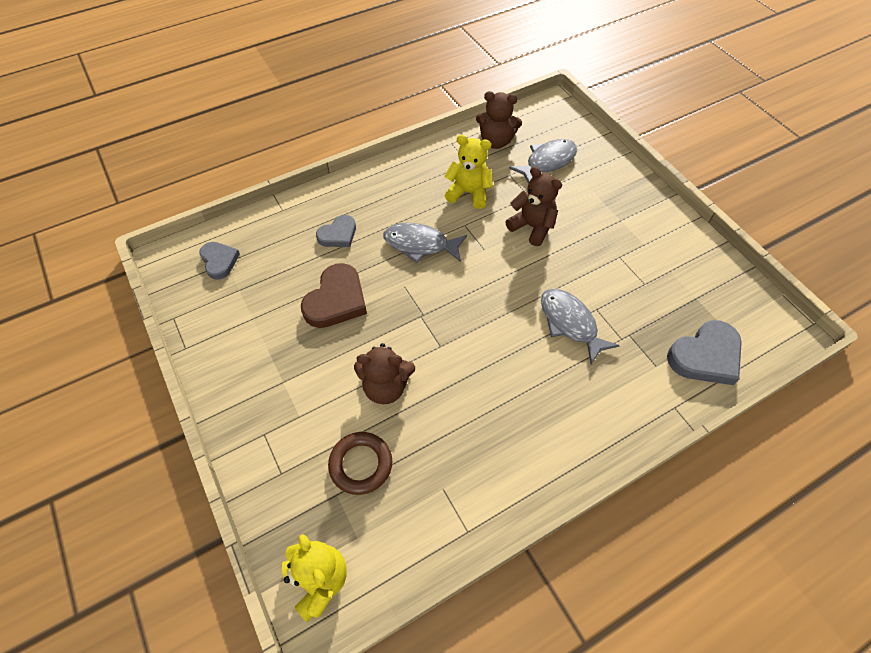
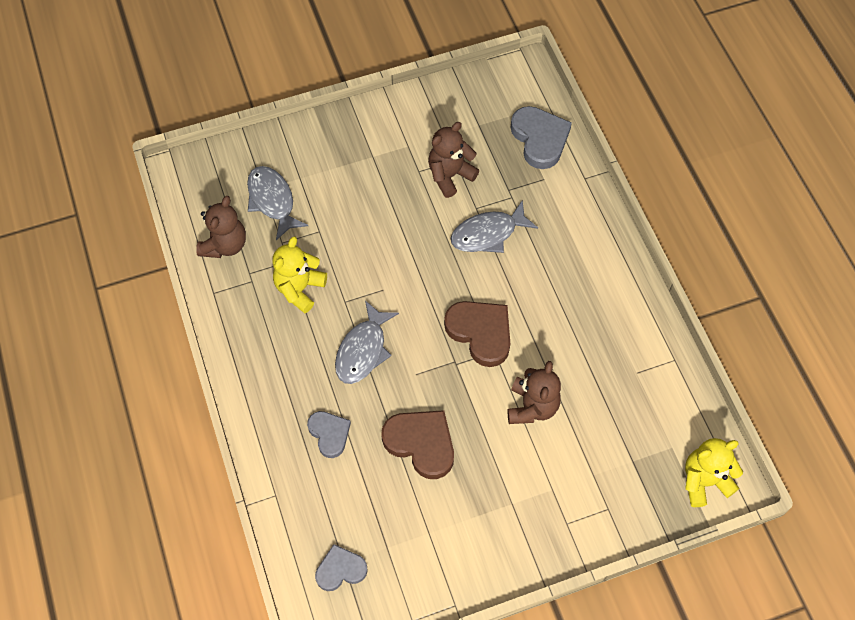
camera: 80 degrees left, 5 degrees up
brown ring [328,432,392,495] -> none
brown teddy bear [505,167,562,246] -> brown teddy bear moved to [428,122,479,198]
none -> brown heart [444,301,510,367]

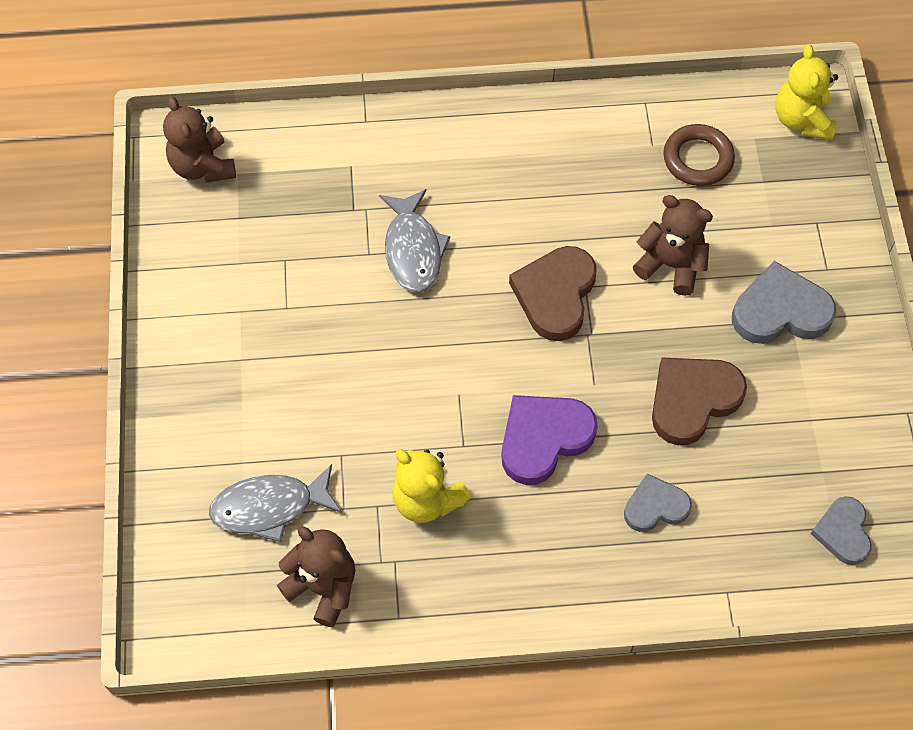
camera: 75 degrees left, 0 degrees up
grey fish [335,300,399,384] -> purple heart [501,395,598,485]
brown teddy bear [428,122,479,198] -> brown teddy bear moved to [163,96,236,182]
brown heart [444,301,510,367] -> brown heart turned 45 degrees counterclockwise [509,246,597,341]
grey heart [510,106,572,169] -> grey heart moved to [732,261,836,344]
none -> brown ring [663,124,735,186]

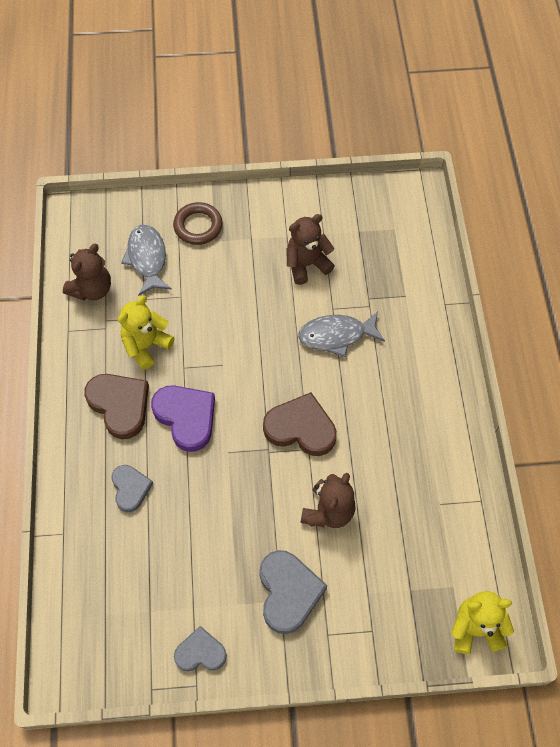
camera: 90 degrees right, 0 degrees up
brown teddy bear [163,96,236,182] -> brown teddy bear moved to [286,214,335,285]
brown heart [652,357,747,445] -> brown heart moved to [84,374,149,439]
brown ring [663,124,735,186] -> brown ring moved to [173,202,223,245]
grey heart [811,496,871,565] -> grey heart moved to [174,626,227,671]

